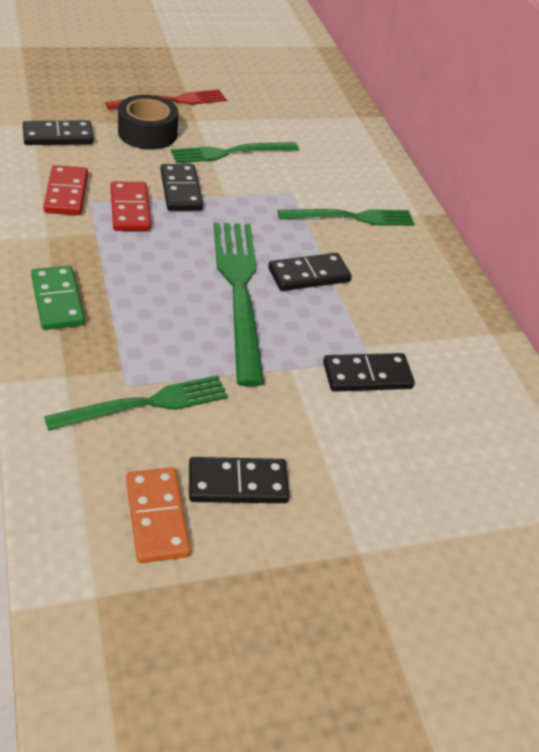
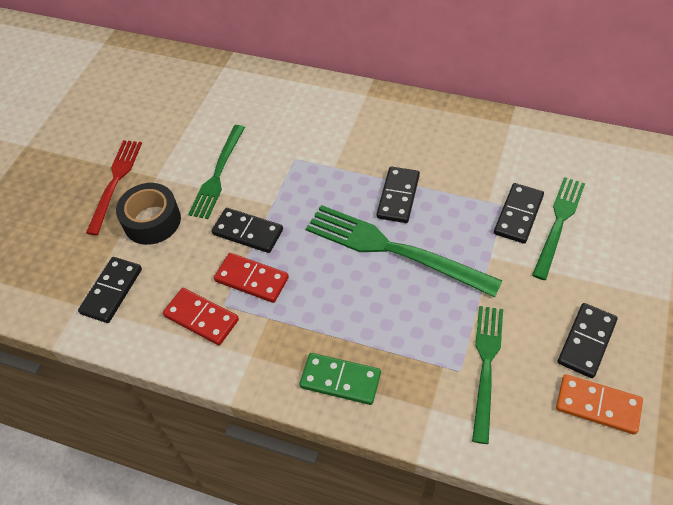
camera: 45 degrees left, 10 degrees up
green fork [278,209,415,226] -> green fork moved to [532,177,585,280]

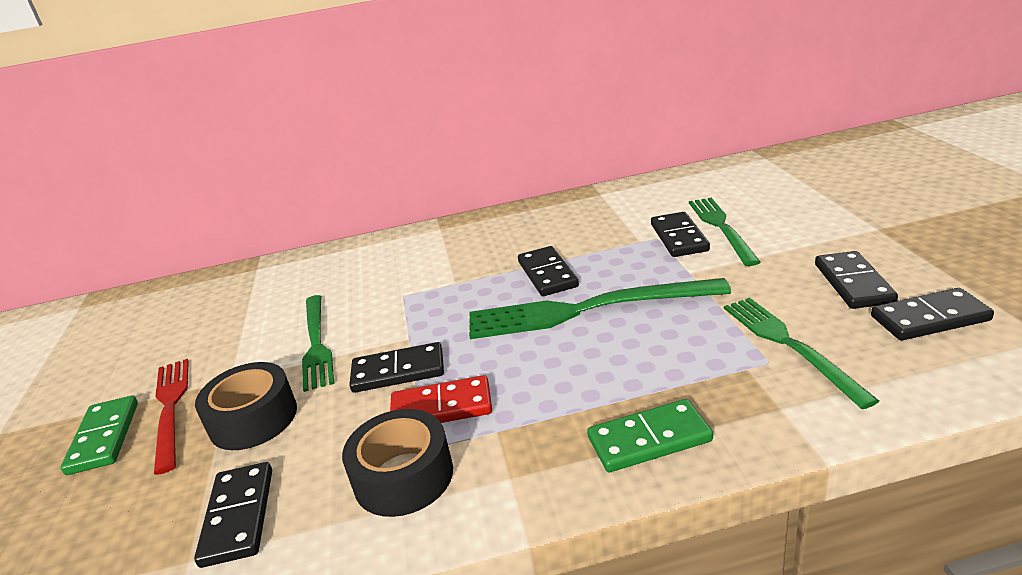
camera: 30 degrees left, 25 degrees down
red domino [163,288,239,345] -> black tape [342,409,453,517]
orange domino [556,374,643,435] -> black domino [871,288,994,340]
none -> green domino [61,396,138,475]

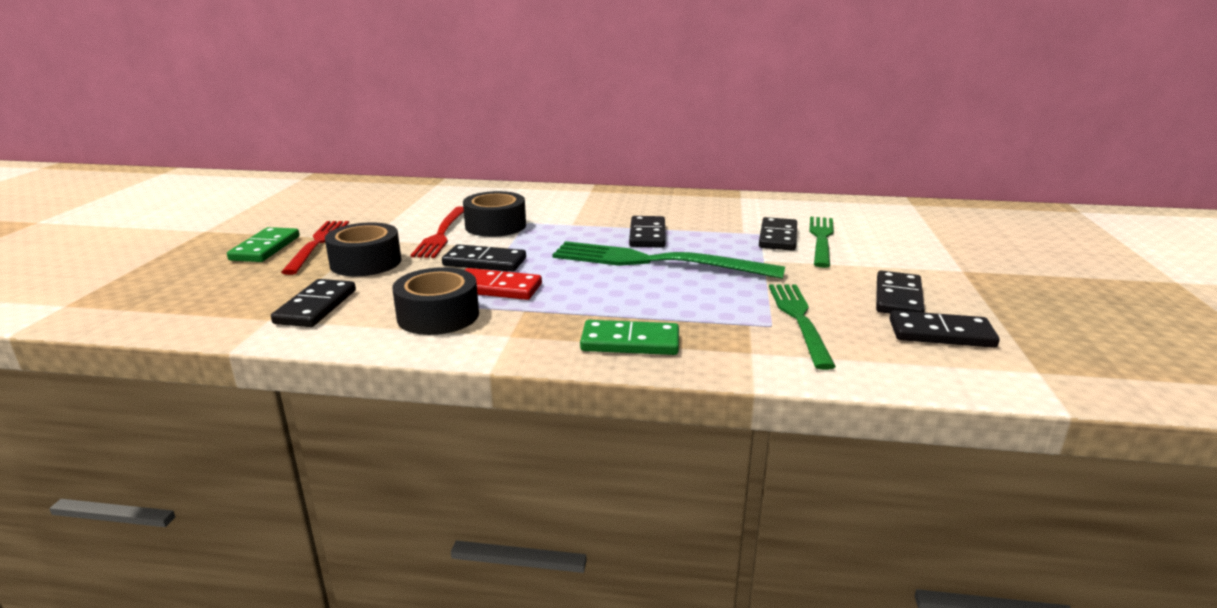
camera: 15 degrees right, 5 degrees down
green fork [302,295,334,392] -> red fork [410,206,464,258]
none -> black tape [463,191,526,237]

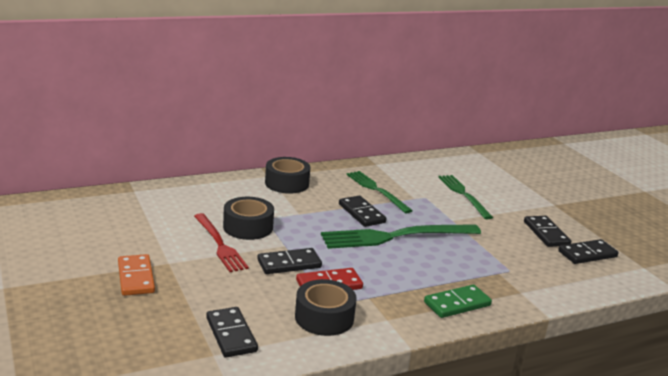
camera: 35 degrees left, 0 degrees up
green domino [227,227,300,262] -> none
red fork [281,221,349,275] -> orange domino [118,254,155,296]
black tape [325,222,401,276] -> black tape moved to [265,157,310,194]
black domino [759,217,797,251] -> none
green fork [769,284,836,370] -> green fork moved to [346,171,413,213]

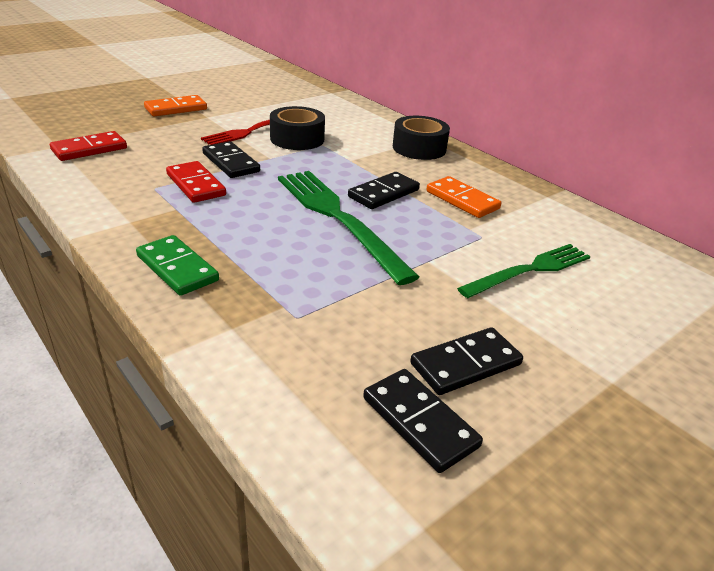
camera: 75 degrees right, 10 degrees up
black domino [206,307,258,358] -> red domino [50,131,127,161]
black tape [295,279,357,336] -> none
green fork [346,171,413,213] -> orange domino [426,176,501,218]

